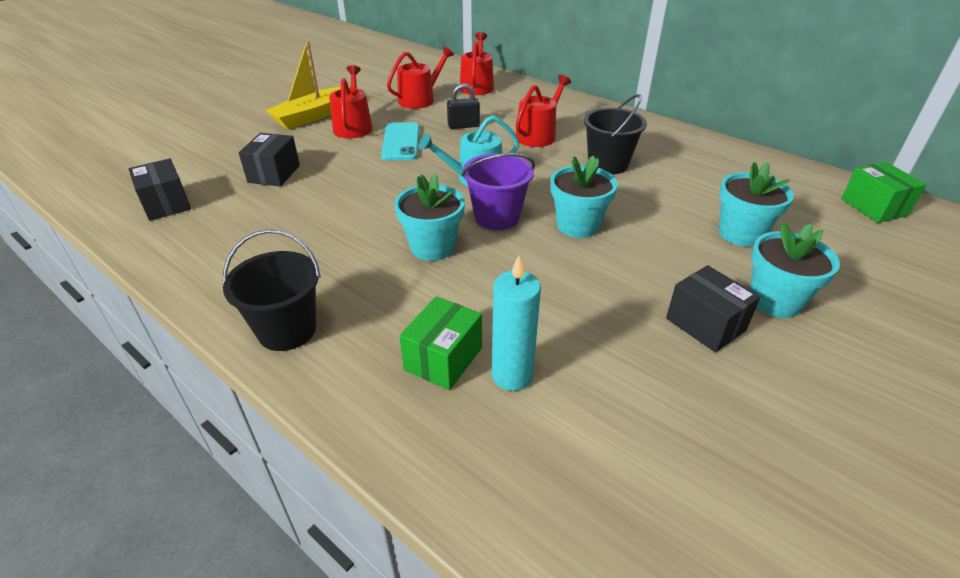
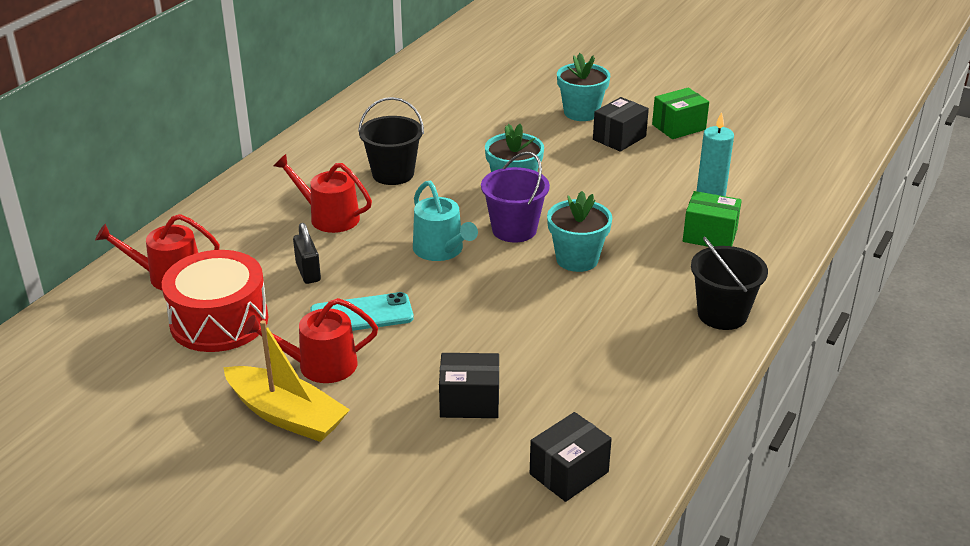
camera: 100 degrees left, 5 degrees down
red watering can [387,47,454,109] -> red drum [162,250,268,352]
turquoise flower pot [719,162,794,247] -> none
green box [841,162,927,223] -> green box moved to [652,88,709,139]

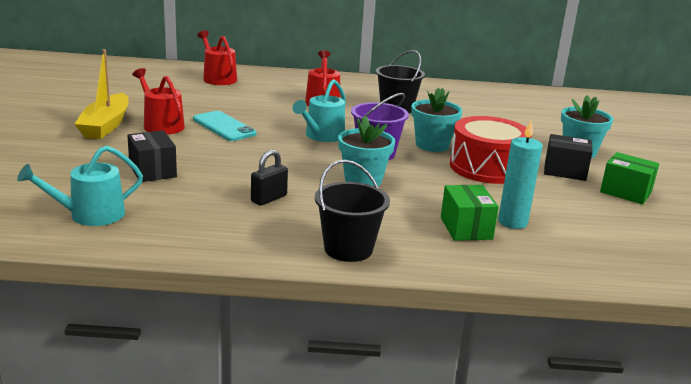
camera: 60 degrees right, 10 degrees down
red drum [162,250,268,352] -> red drum moved to [450,116,532,184]
black padlock [293,223,321,284] -> black padlock moved to [251,150,288,206]
black box [530,412,612,502] -> turquoise watering can [17,146,143,226]

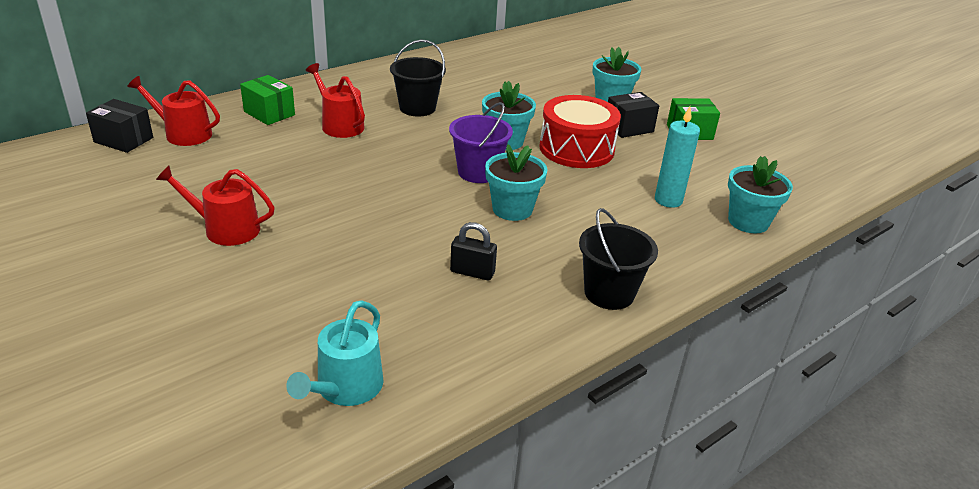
camera: 40 degrees left, 10 degrees up
yellow boat [75,49,129,139] -> none
black box [127,130,177,182] -> black box moved to [86,99,153,153]
turquoise phone [193,111,256,141] -> none
black padlock [251,150,288,206] -> black padlock turned 75 degrees counterclockwise [450,222,497,281]
turquoise watering can [293,79,346,142] -> none
green box [441,185,499,241] -> green box moved to [240,75,295,125]
none -> turquoise flower pot [728,156,793,233]

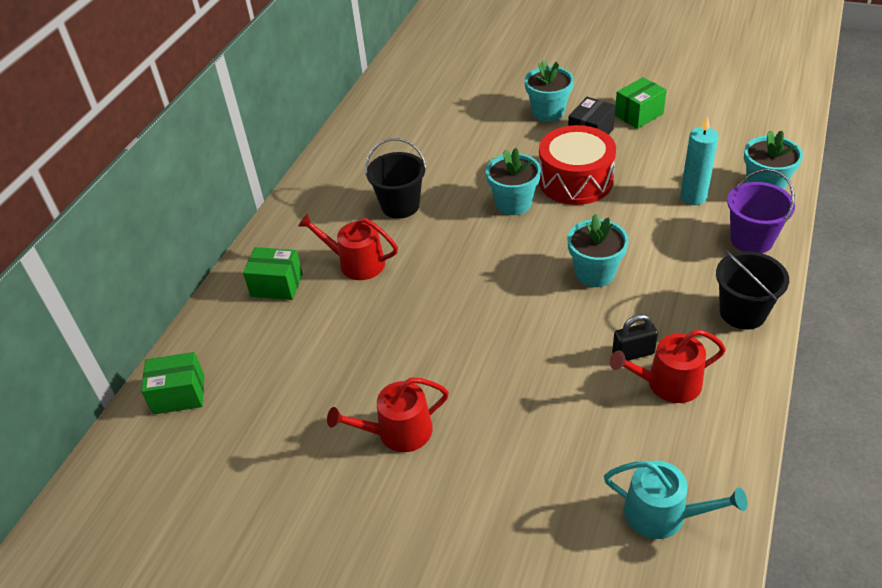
camera: 25 degrees left, 10 degrees up
black box [86,99,153,153] -> green box [141,352,204,414]
red watering can [127,76,220,146] -> red watering can moved to [610,329,726,403]
turquoise watering can [286,300,384,406] -> turquoise watering can turned 60 degrees counterclockwise [604,461,747,539]
purple bucket [449,102,513,183] -> purple bucket moved to [727,169,795,253]

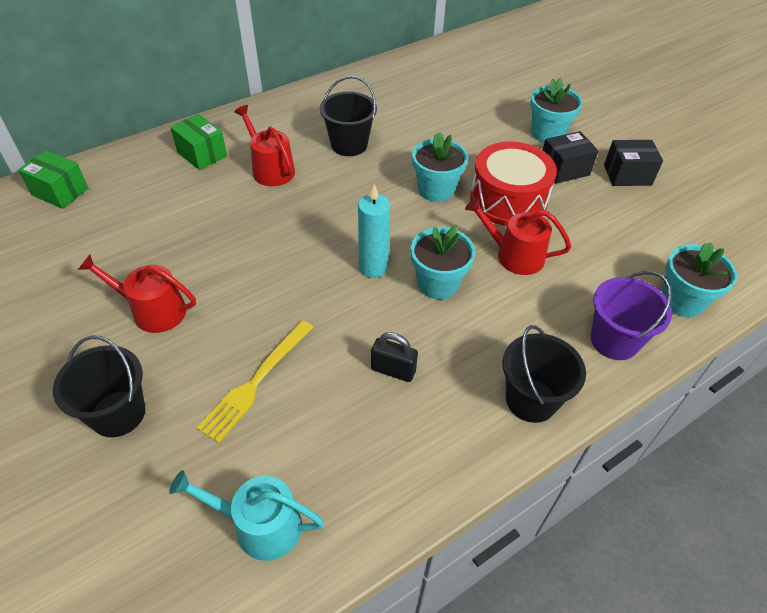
camera: 30 degrees right, 5 degrees up
turquoise watering can [604,461,747,539] -> turquoise watering can turned 135 degrees clockwise [169,470,324,561]
red watering can [610,329,726,403] -> red watering can moved to [465,197,571,275]
green box [615,77,667,129] -> black box [604,140,663,186]
turquoise candle [680,116,719,205] -> turquoise candle moved to [358,184,390,278]
none -> black bucket [53,336,145,437]
none -> yellow fork [197,320,313,443]

